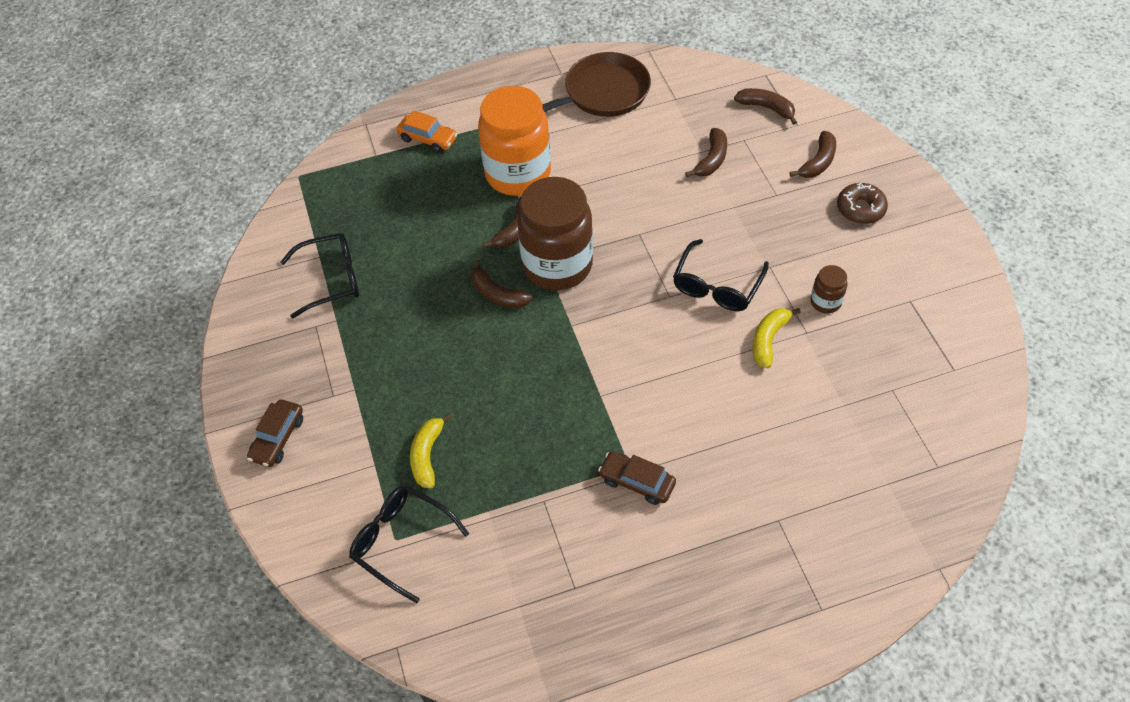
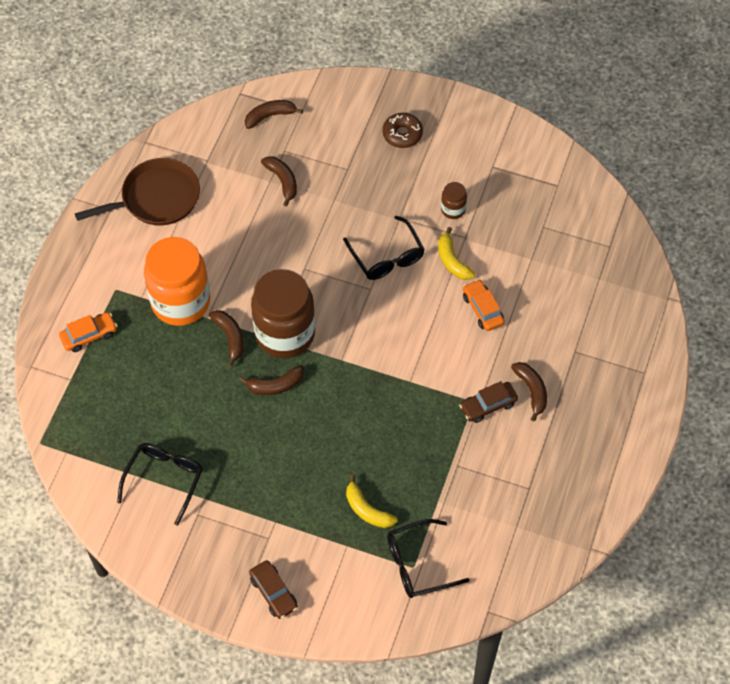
camera: 55 degrees left, 5 degrees up
brown pan [542,52,651,117] -> brown pan turned 60 degrees clockwise [75,158,200,226]
brown banana [790,131,836,178] -> brown banana moved to [511,362,547,421]
none -> orange car [463,279,505,331]

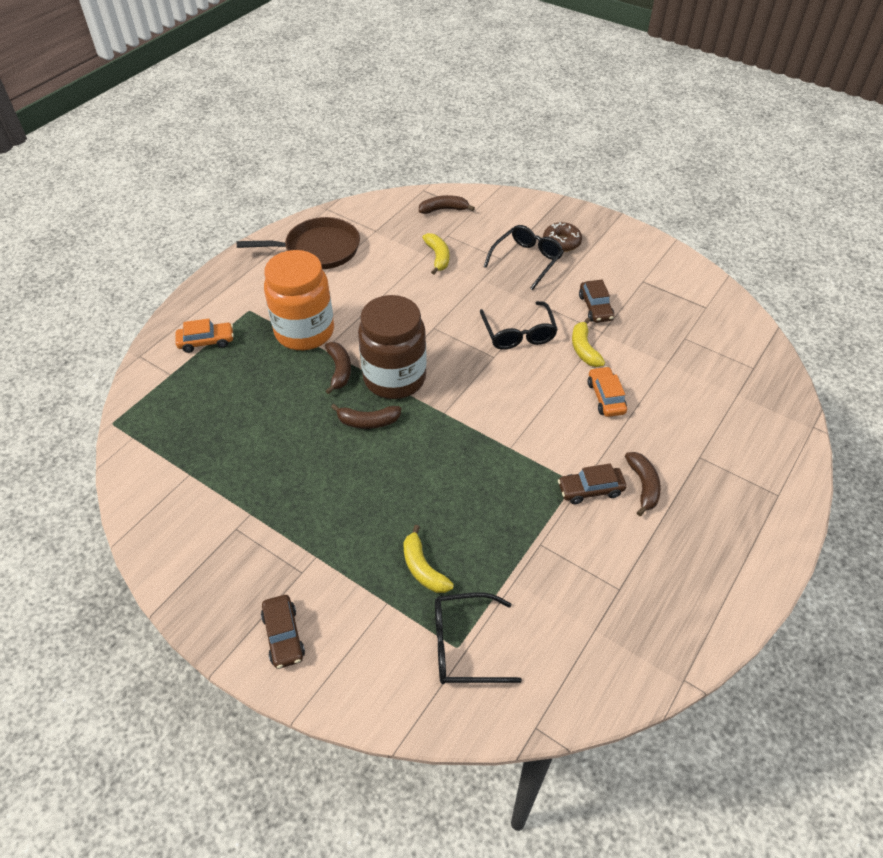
camera: 15 degrees right, 10 degrees down
black glasses [117,443,203,525] -> black glasses moved to [484,225,564,290]
brown banana [261,156,297,207] -> yellow banana [422,233,449,275]
brown jar [441,182,467,219] -> brown car [579,280,614,323]

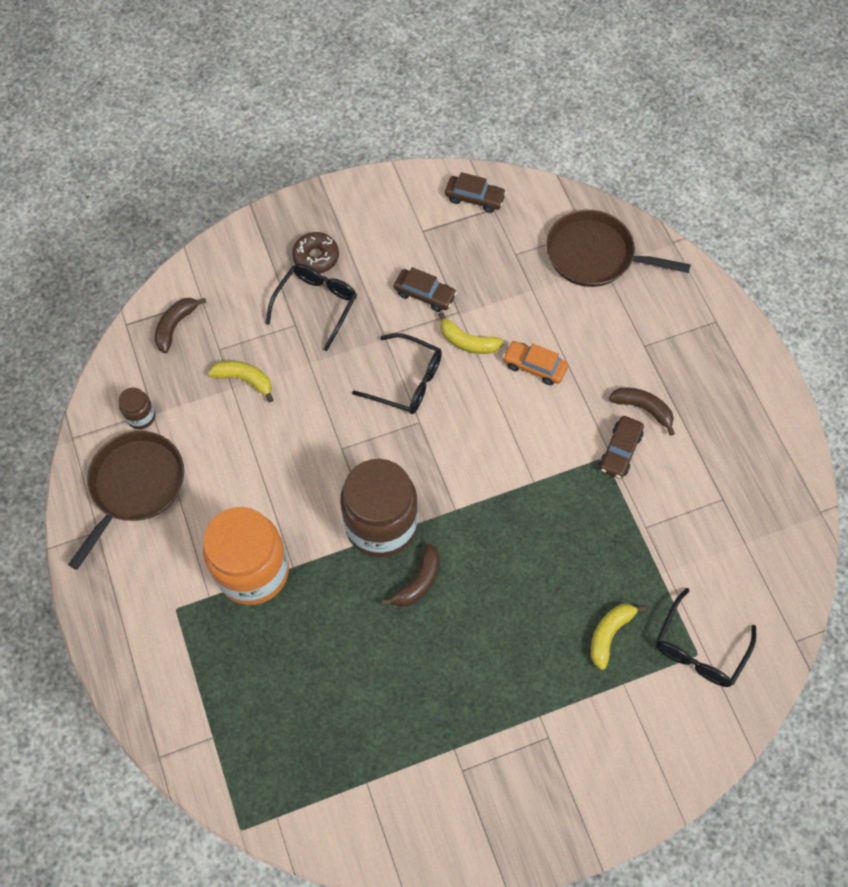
camera: 55 degrees left, 15 degrees up
orange car [175,319,234,353] -> none
brown car [261,595,305,669] -> brown car moved to [445,172,506,213]
brown banana [325,342,351,394] -> none
yellow banana [403,525,454,593] -> yellow banana turned 120 degrees clockwise [590,604,646,670]
black glasses [484,225,564,290] -> black glasses turned 45 degrees clockwise [265,264,357,351]
none -> brown jar [118,388,155,429]
none -> brown pan [546,210,691,287]

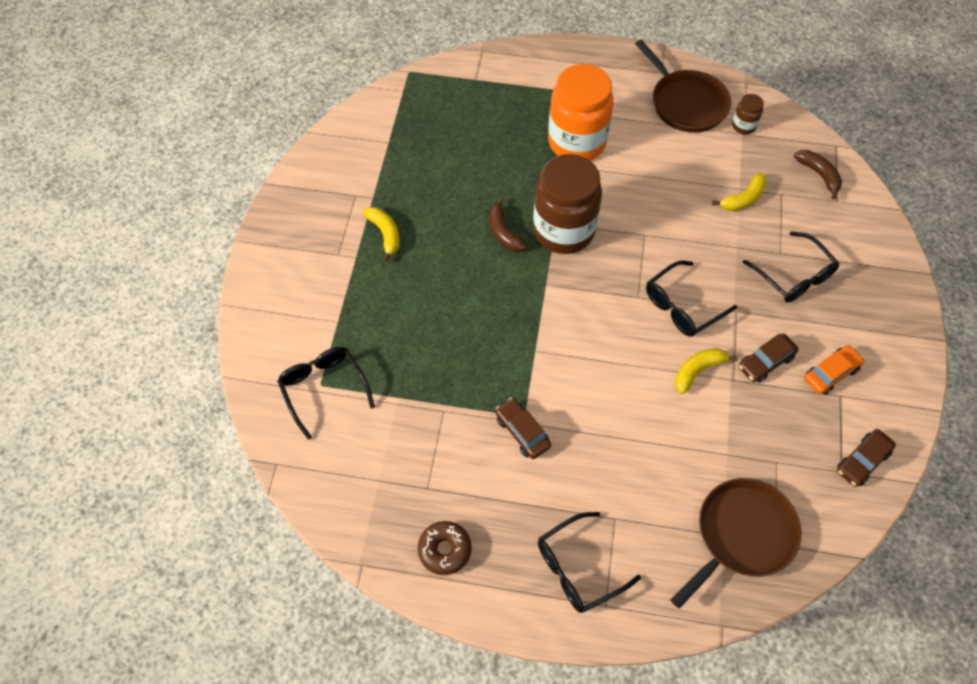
camera: 120 degrees right, 5 degrees down
brown donut [292,232,339,274] -> brown donut moved to [418,521,472,575]
orange car [503,341,568,385] -> orange car moved to [804,345,865,395]
yellow banana [590,604,646,670] -> yellow banana moved to [363,207,400,262]
brown banana [609,387,675,436] -> none
none -> black glasses [538,512,641,613]

